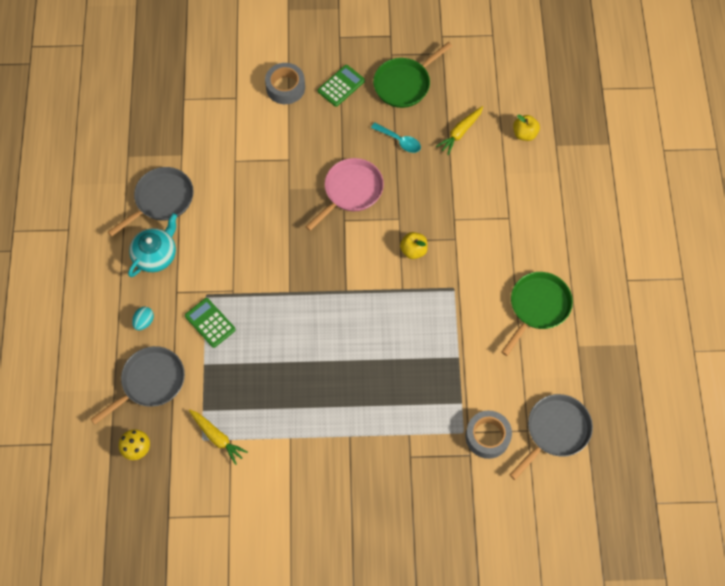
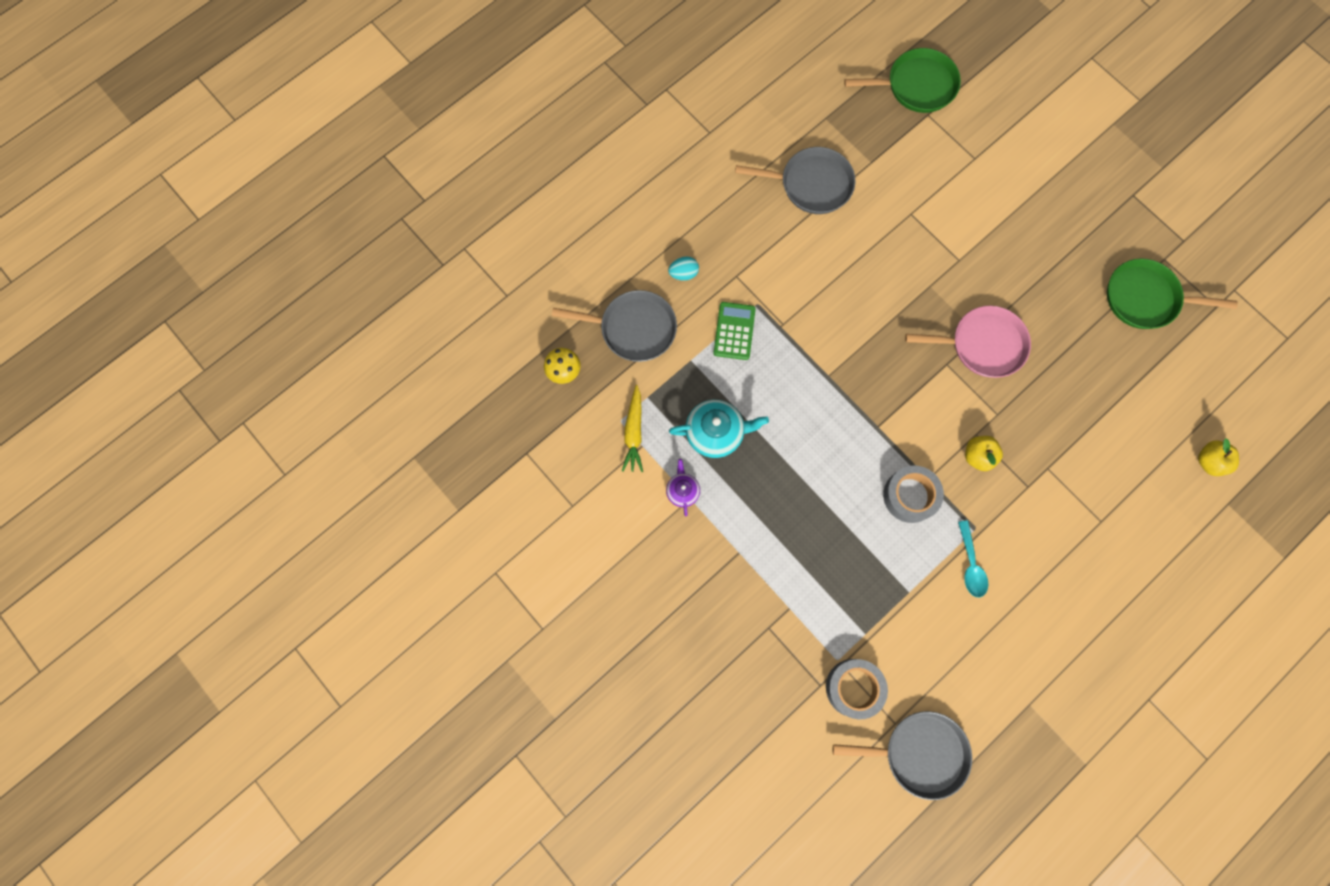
camera: 50 degrees right, 10 degrees up
turquoise teapot [128,213,177,277] -> turquoise teapot moved to [669,400,769,458]
grey tape [265,63,305,104] -> grey tape moved to [883,465,944,523]
green calculator [318,65,365,107] -> none
turquoise spoon [371,123,421,153] -> turquoise spoon moved to [958,521,988,598]
yellow carrot [436,106,483,155] -> none
green pan [501,272,573,356] -> green pan moved to [844,48,961,113]
none -> purple teapot [666,459,700,516]

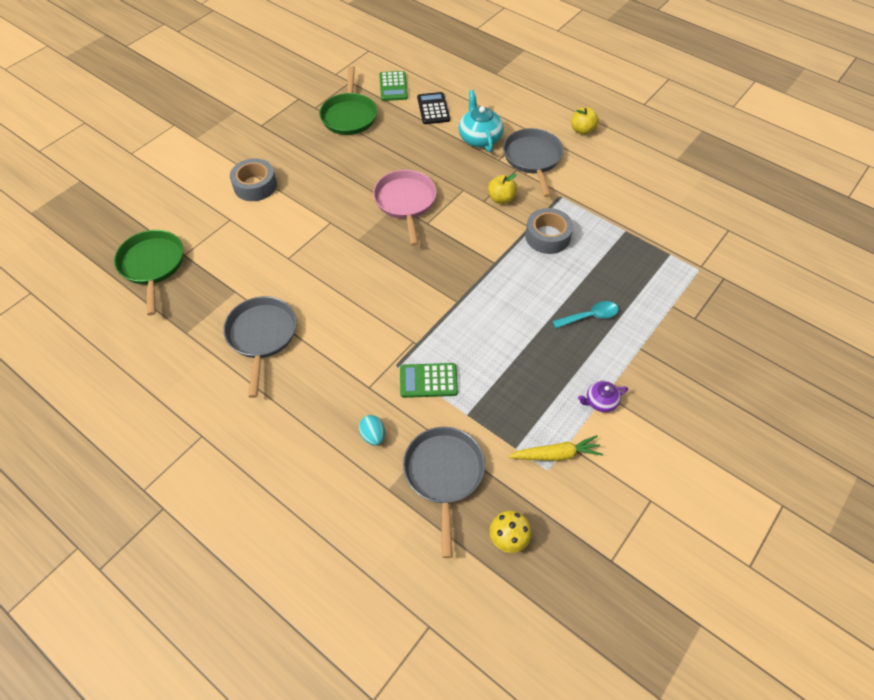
camera: 100 degrees left, 20 degrees down
turquoise teapot [669,400,769,458] -> turquoise teapot moved to [459,90,504,152]
grey tape [826,659,888,719] -> grey tape moved to [230,159,277,201]
grey pan [832,711,972,800] -> grey pan moved to [503,128,563,197]
turquoise spoon [958,521,988,598] -> turquoise spoon moved to [552,301,619,328]
yellow apple [1198,438,1239,476] -> yellow apple moved to [571,107,599,135]
none -> green calculator [379,71,408,101]
none -> black calculator [417,92,450,124]

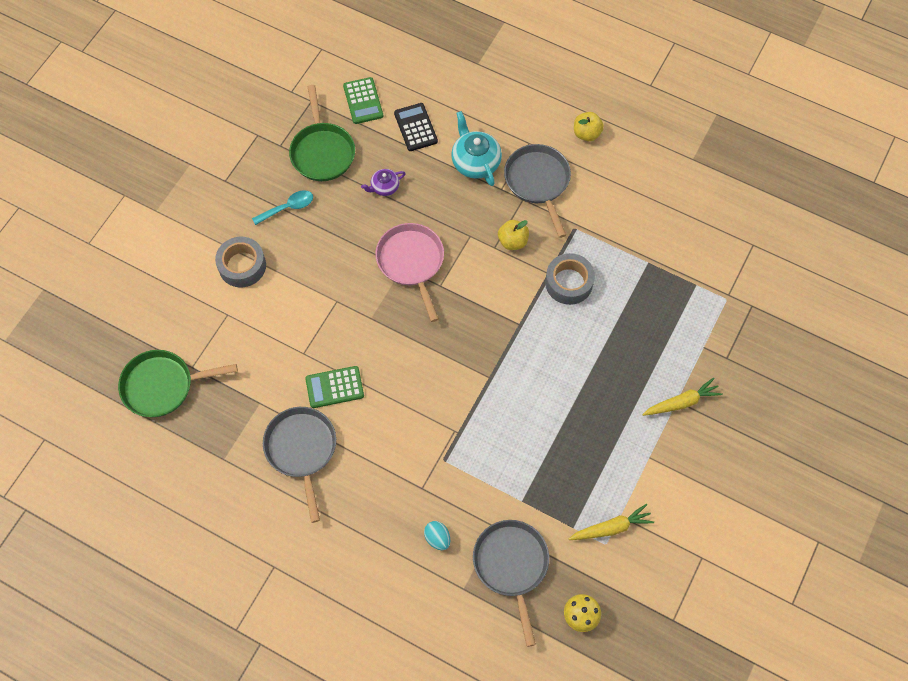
camera: 10 degrees left, 10 degrees up
green pan [114,230,183,316] -> green pan turned 75 degrees counterclockwise [118,350,238,417]
green calculator [400,363,458,398] -> green calculator moved to [305,366,364,408]
turquoise spoon [552,301,619,328] -> turquoise spoon moved to [252,190,313,225]
purple teapot [578,381,628,412] -> purple teapot moved to [361,169,406,196]
none -> yellow carrot [642,378,723,416]

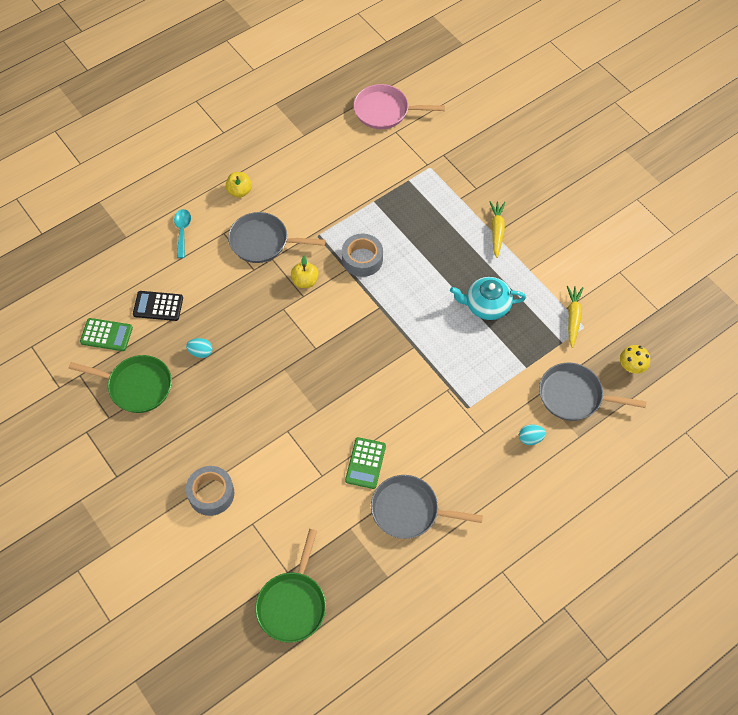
camera: 65 degrees left, 5 degrees down
turquoise spoon [252,190,313,225] -> turquoise spoon moved to [174,209,191,258]
purple teapot [361,169,406,196] -> turquoise egg [186,338,212,358]
pink pan [375,223,444,322] -> pink pan moved to [354,84,445,129]
turquoise teapot [451,111,502,186] -> turquoise teapot moved to [450,277,526,320]

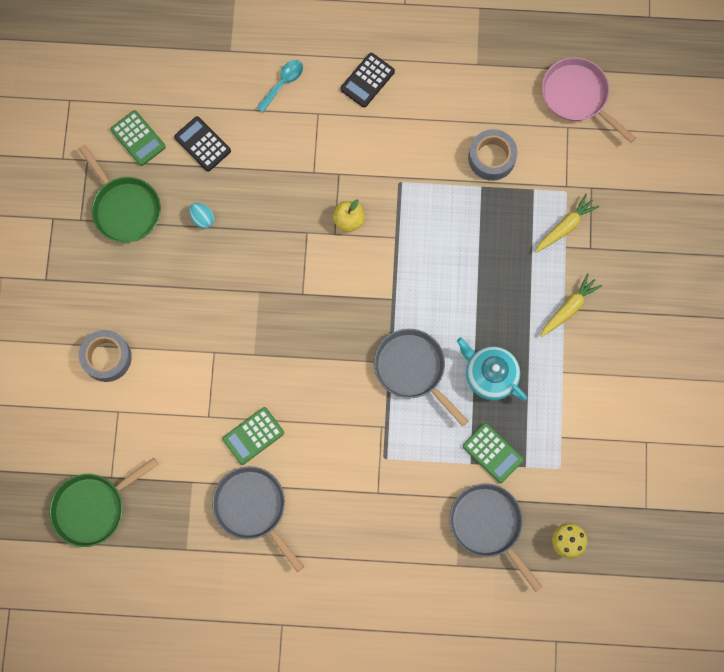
camera: 40 degrees right, 15 degrees up
yellow apple [226,172,252,198] -> black calculator [340,53,395,107]
grey pan [228,212,326,263] -> grey pan moved to [374,329,468,426]
grey tape [342,234,383,277] -> grey tape moved to [468,129,517,181]
turquoise egg [519,425,546,445] -> none
yellow carrot [567,286,583,348] -> yellow carrot moved to [535,194,599,253]
none -> green calculator [463,423,524,483]

